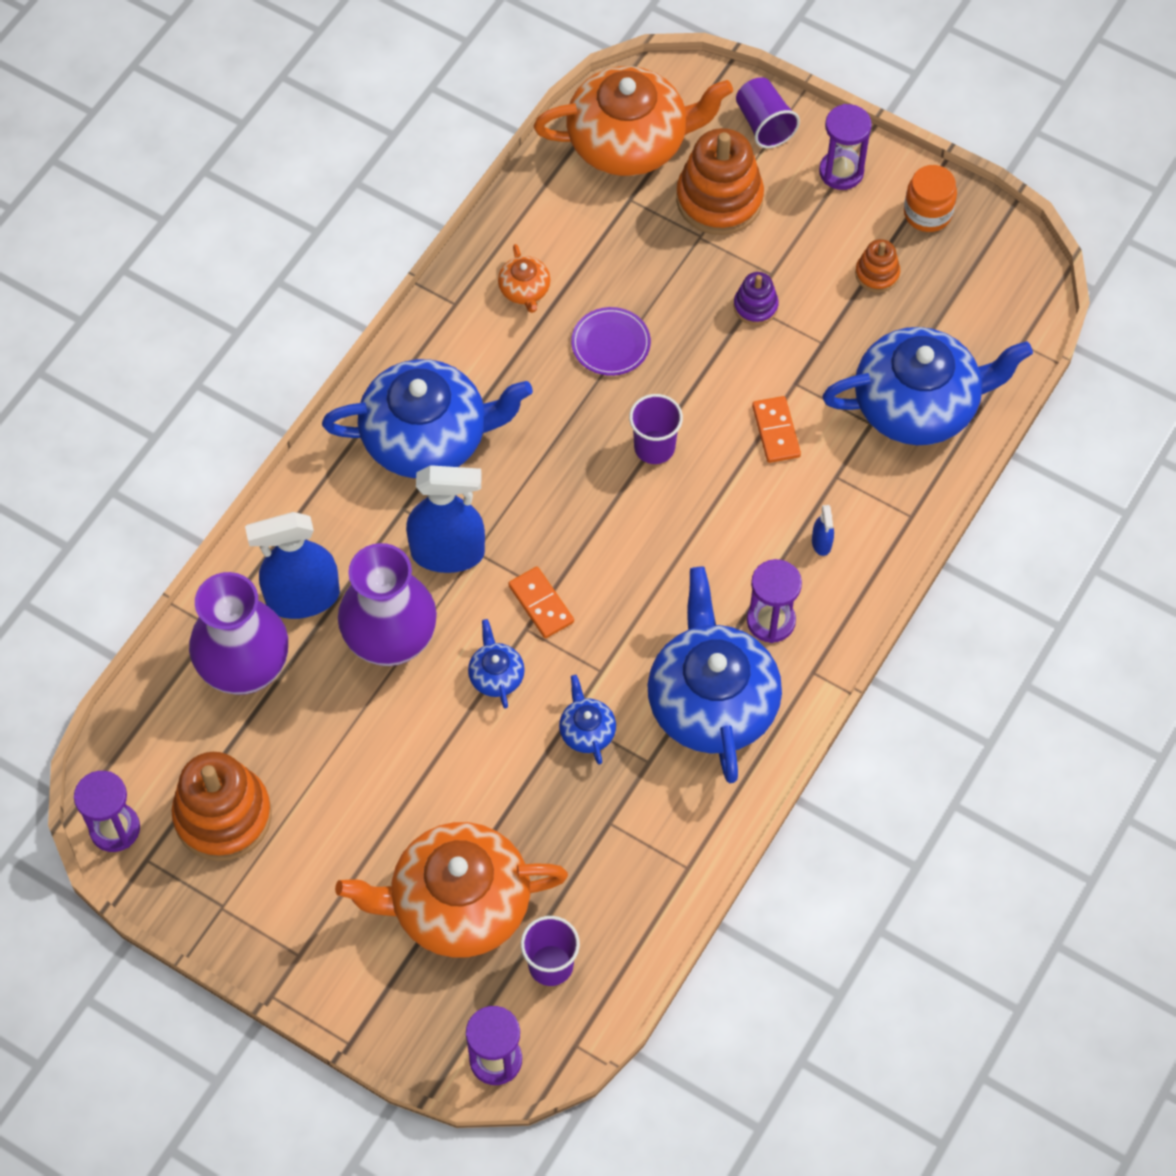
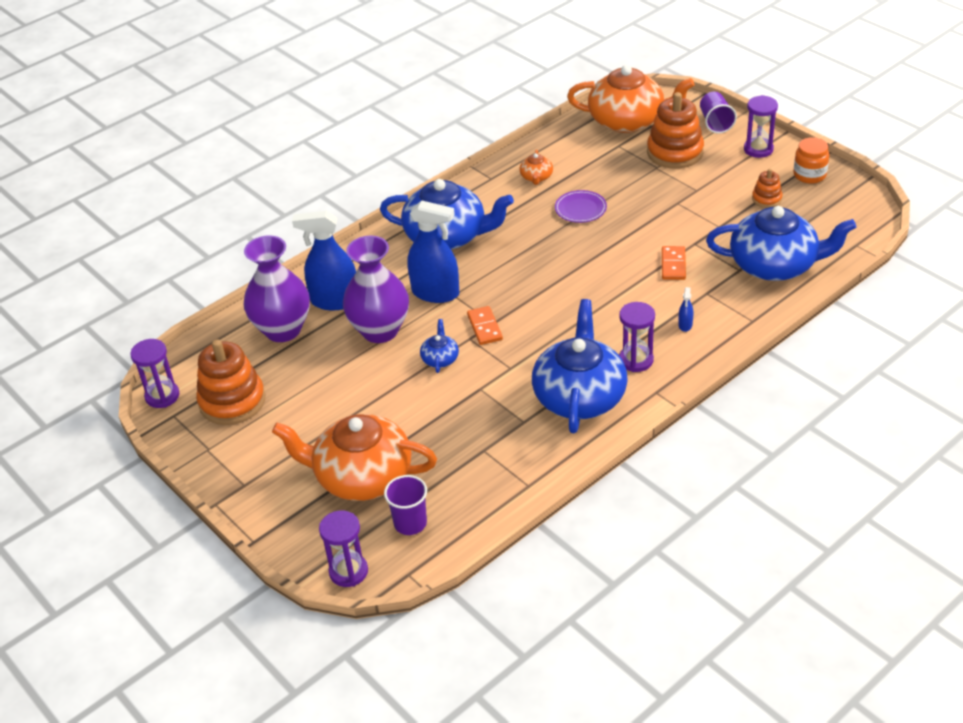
camera: 20 degrees right, 20 degrees down
blue teapot [559,675,616,765] -> none
purple cup [629,394,683,464] -> none
purple stacking toy [734,272,779,325] -> none

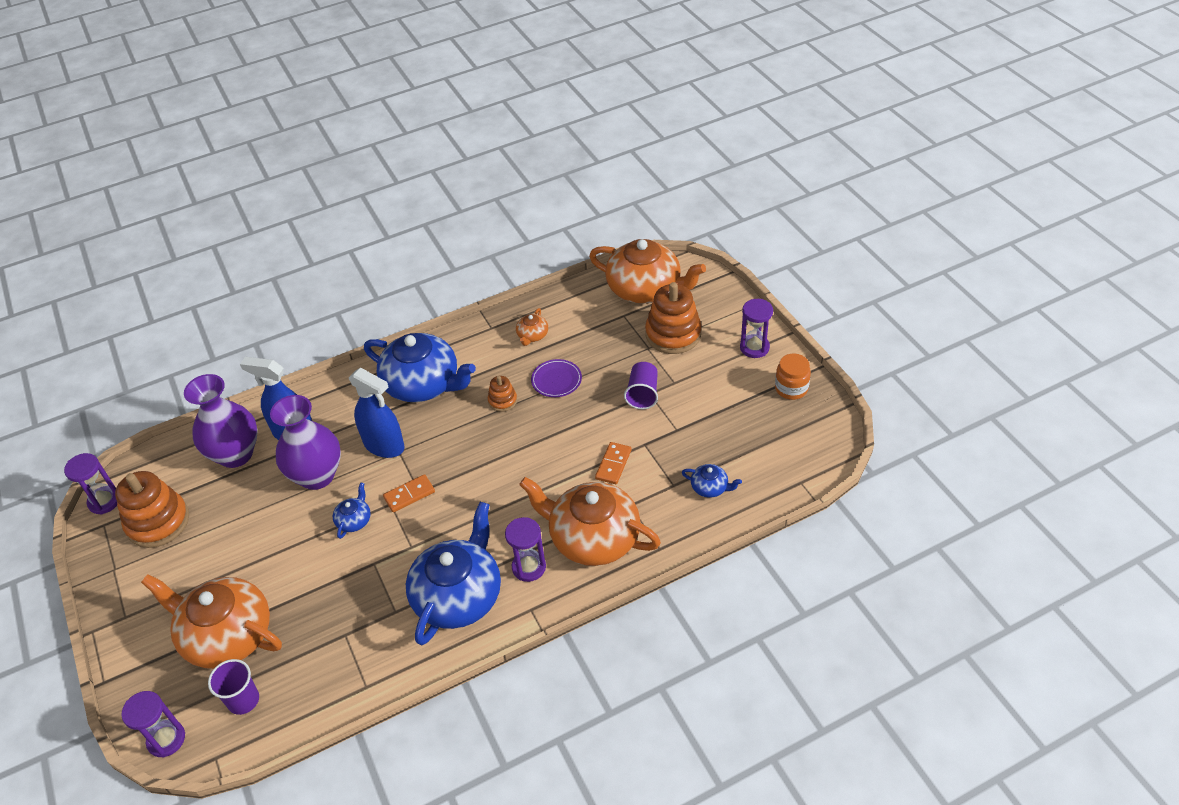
camera: 15 degrees right, 5 degrees up
orange domino [467,306,503,345] -> orange domino turned 60 degrees clockwise [383,474,435,512]
blue spray bottle [678,287,693,332] -> orange teapot [519,477,661,566]
purple cup [700,92,737,134] -> purple cup moved to [624,362,658,409]
blue teapot [706,206,856,281] -> blue teapot [682,464,742,498], size x0.43
orange stacking toy [752,169,783,208] -> orange stacking toy moved to [488,376,517,412]

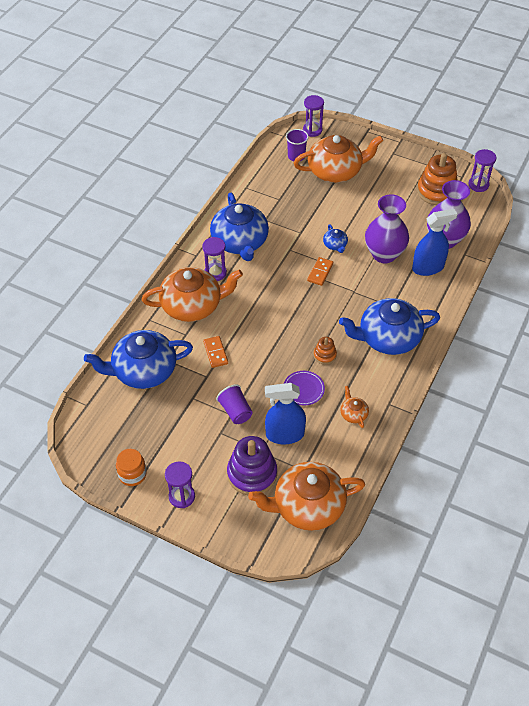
camera: 140 degrees right, 5 degrees up
blue spray bottle [349,368,405,458] -> blue spray bottle moved to [265,383,306,444]
orange stacking toy [645,282,702,354] -> purple stacking toy [227,436,277,495]
blue teapot [682,464,742,498] -> blue teapot [84,330,193,389], size x2.35

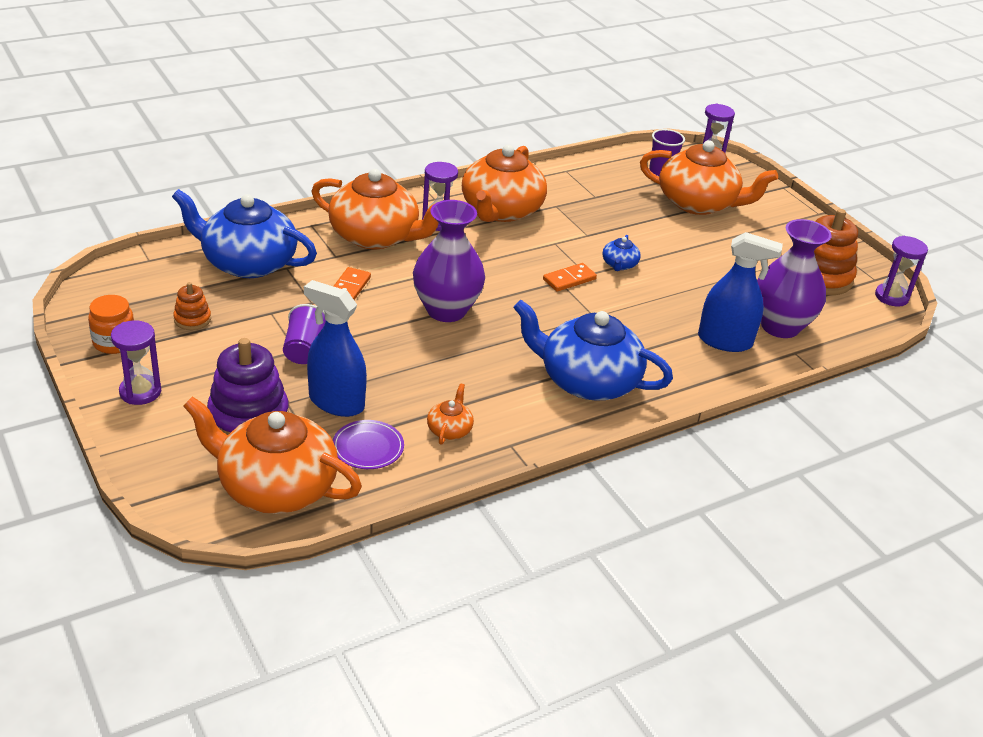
camera: 30 degrees right, 15 degrees down
blue teapot [210,193,269,261] -> orange teapot [462,145,547,222]
purple plate [284,371,325,406] -> purple plate moved to [333,420,404,469]
orange stacking toy [314,337,337,365] -> orange stacking toy moved to [173,282,211,330]
purple vase [365,194,409,263] -> purple vase moved to [413,200,485,322]

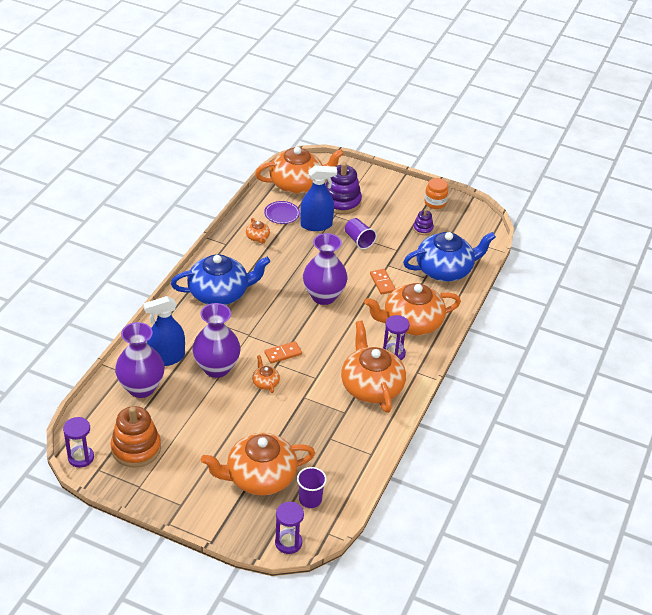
camera: 145 degrees right, 5 degrees up
purple hourglass [111,320,161,405] -> none
orange stacking toy [173,282,211,330] -> purple stacking toy [413,209,434,235]
orange domino [543,263,597,292] -> orange domino turned 45 degrees clockwise [264,341,302,364]
blue teapot [602,235,641,271] -> orange teapot [252,355,280,393]
none -> purple vase [192,303,241,378]

